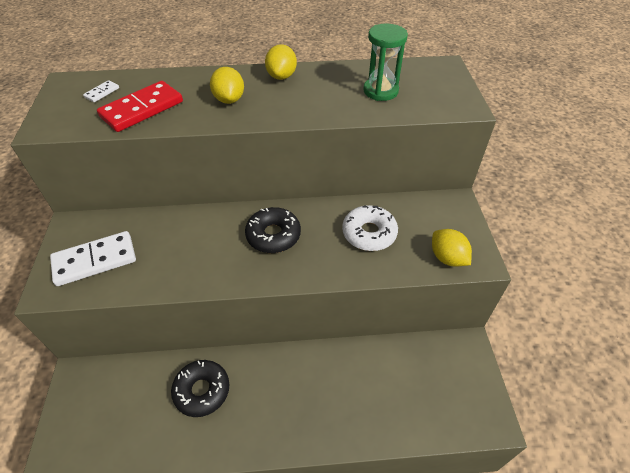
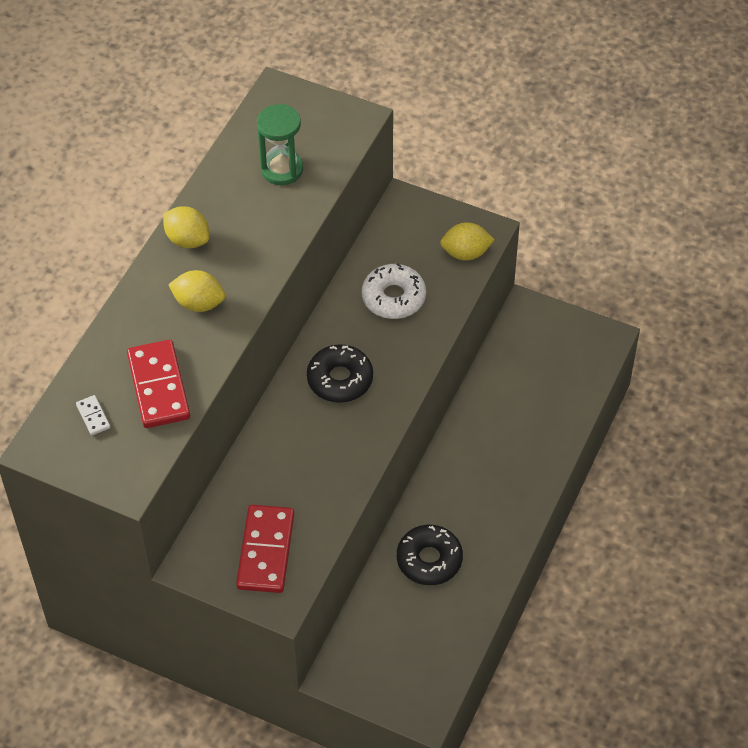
camera: 60 degrees left, 5 degrees up
white domino [50,231,136,286] -> red domino [236,505,294,593]

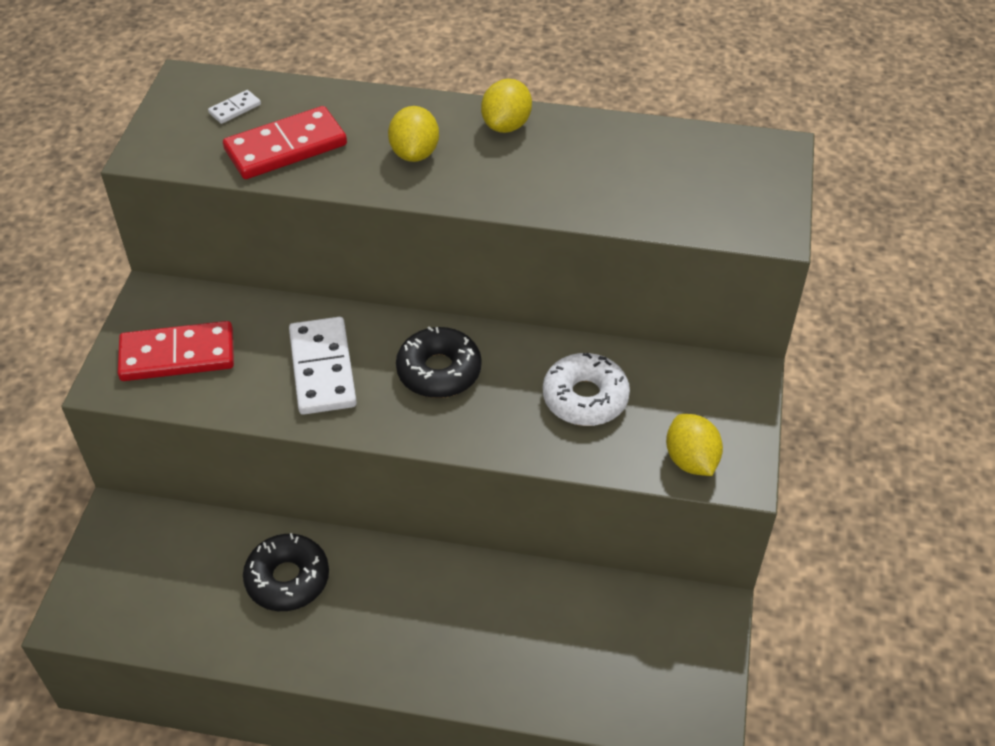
camera: 75 degrees right, 5 degrees down
green hourglass [257,104,303,185] -> none
none -> white domino [289,317,357,415]

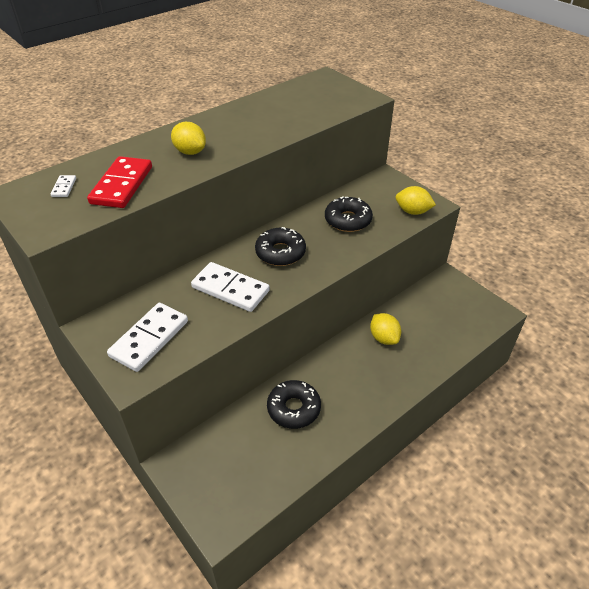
camera: 50 degrees left, 5 degrees down
red domino [118,321,234,381] -> white domino [107,303,188,372]
yellow lemon [481,79,532,133] -> yellow lemon moved to [370,313,401,345]
white donut [543,353,630,426] -> black donut [325,196,373,232]

